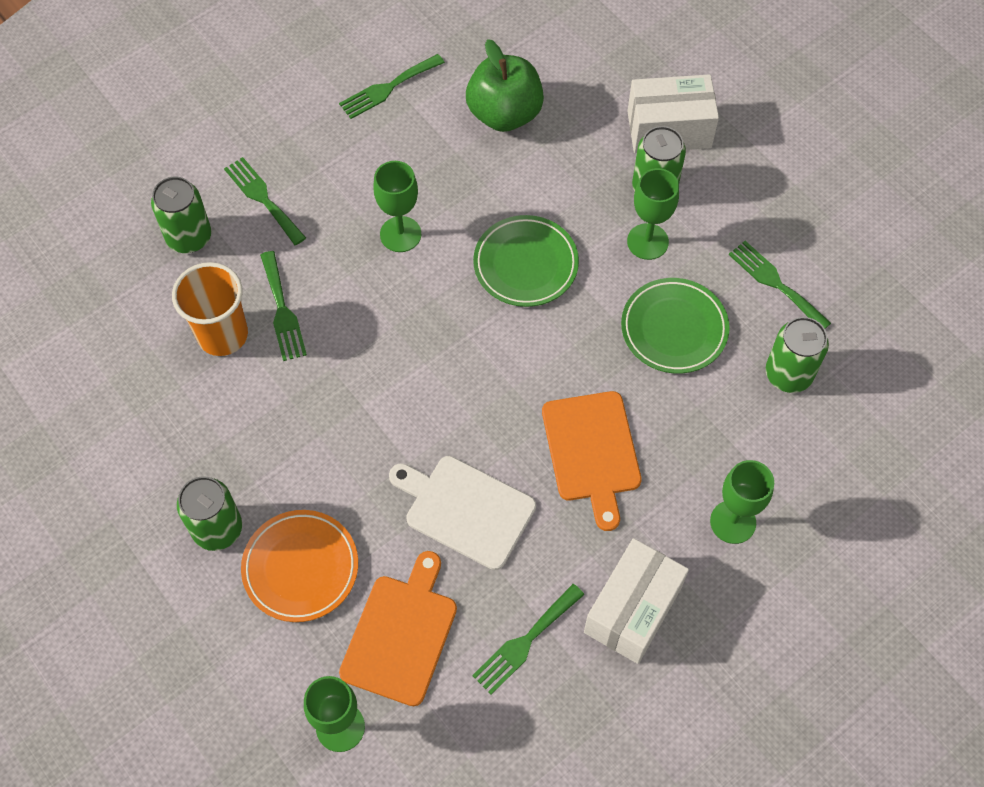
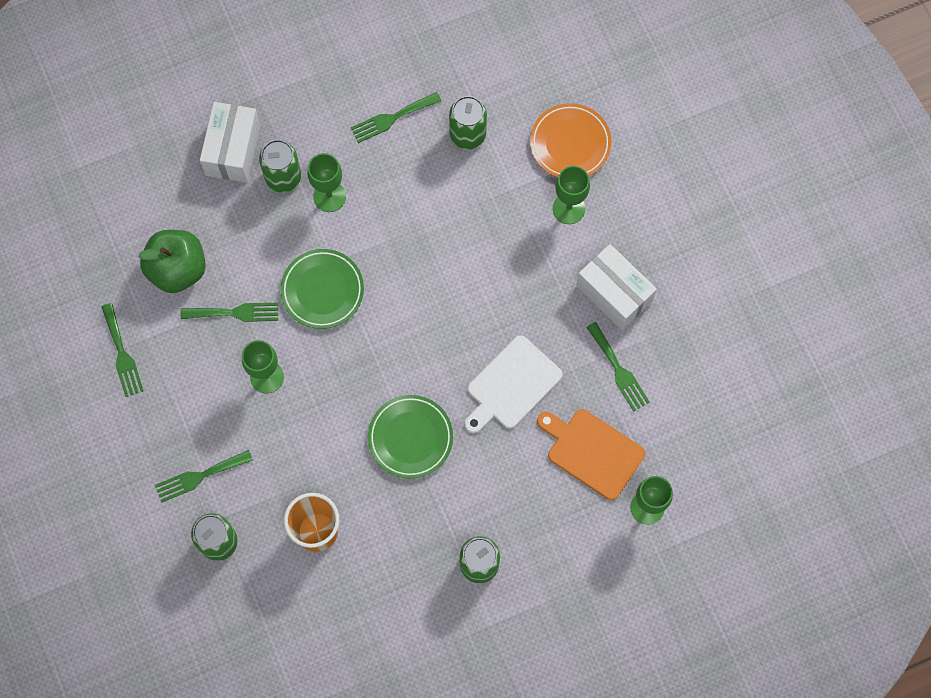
camera: 75 degrees left, 10 degrees up
orange plate [241,510,358,622] -> orange plate moved to [530,103,612,177]
green fork [260,251,307,361] -> green fork moved to [180,303,278,322]
orange cutting board [542,391,642,531] -> none
green plate [621,278,730,374] -> green plate moved to [368,395,453,479]

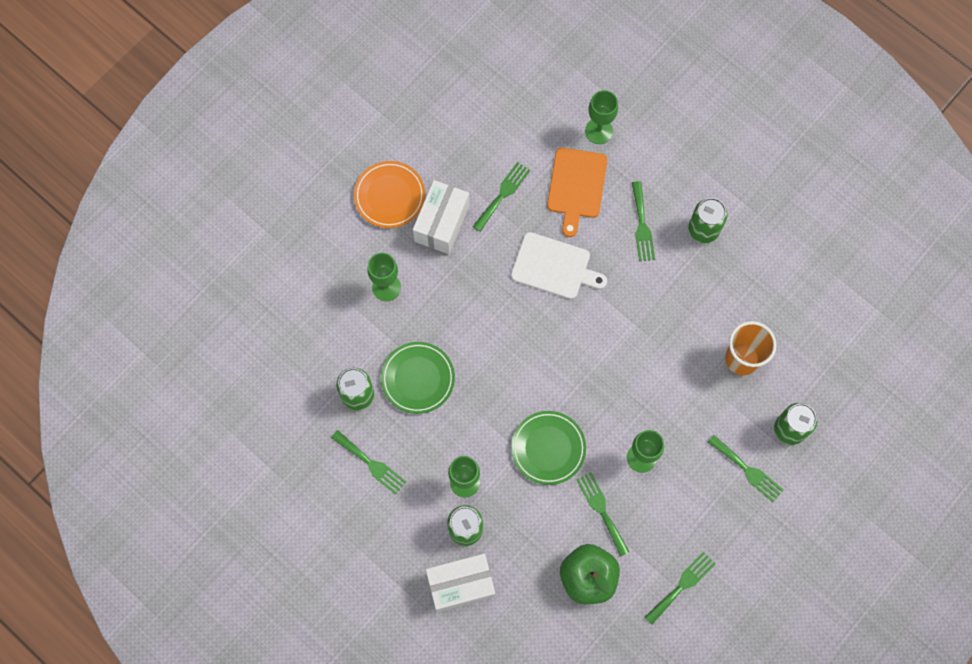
camera: 115 degrees left, 0 degrees up
green plate [368,395,453,479] -> green plate moved to [381,342,455,414]
orange plate [530,103,612,177] -> orange plate moved to [354,161,425,228]
none -> green fork [632,181,655,261]

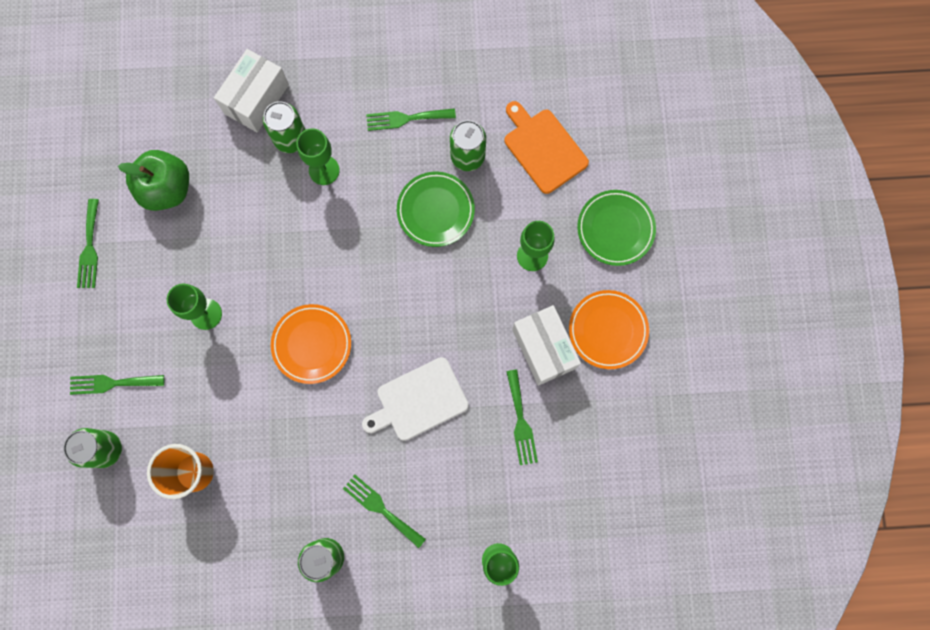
camera: 135 degrees right, 5 degrees up
green plate [511,411,586,485] -> green plate moved to [577,190,656,266]
orange cutting board [547,148,607,237] -> orange cutting board moved to [505,101,589,194]
green fork [576,472,629,557] -> none
none -> orange plate [271,304,351,384]

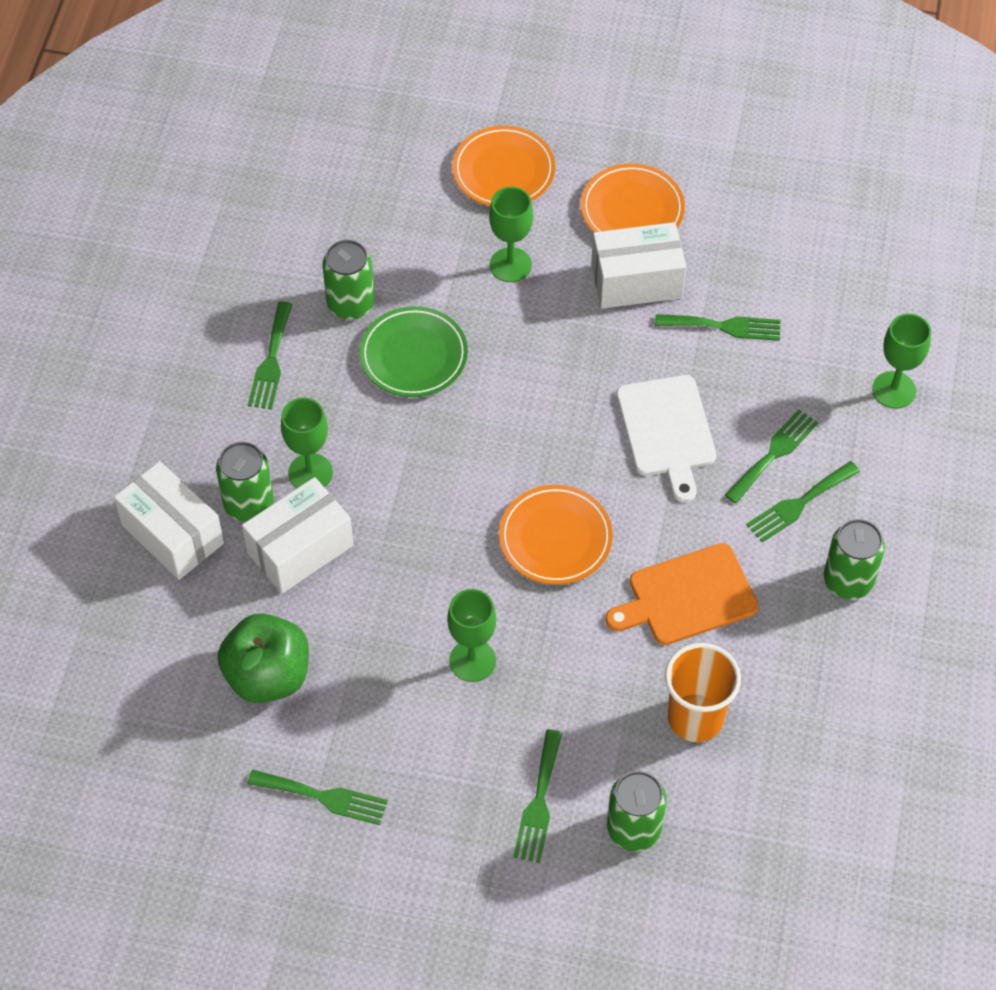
camera: 75 degrees left, 20 degrees down
orange cutting board [505,101,589,194] -> orange cutting board moved to [605,543,759,645]
green plate [577,190,656,266] -> orange plate [452,126,555,206]
none -> white box [242,477,354,594]
none -> green fork [725,409,818,504]

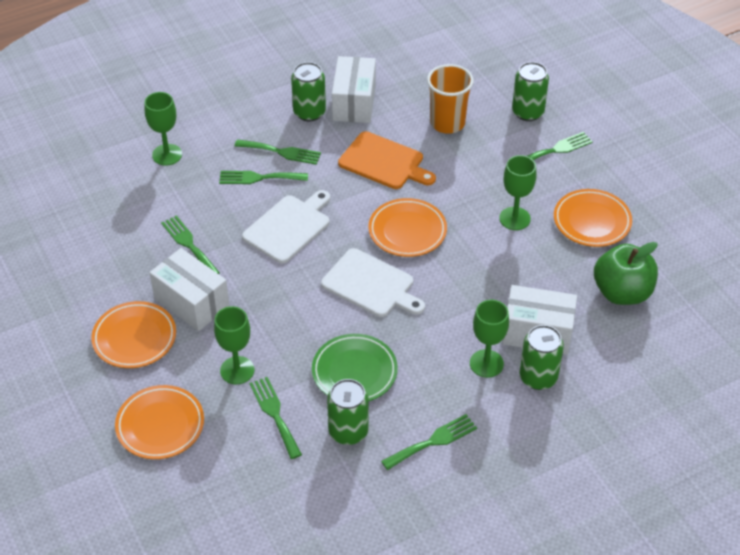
camera: 130 degrees left, 10 degrees down
white box [114,461,224,580] -> white box moved to [332,56,376,123]
green fork [247,769,388,825] -> green fork moved to [249,377,302,459]
none -> white cutting board [321,248,425,317]
none -> orange plate [554,189,632,247]

